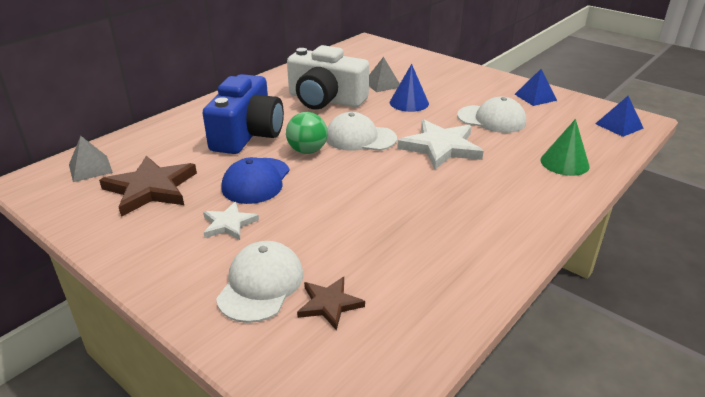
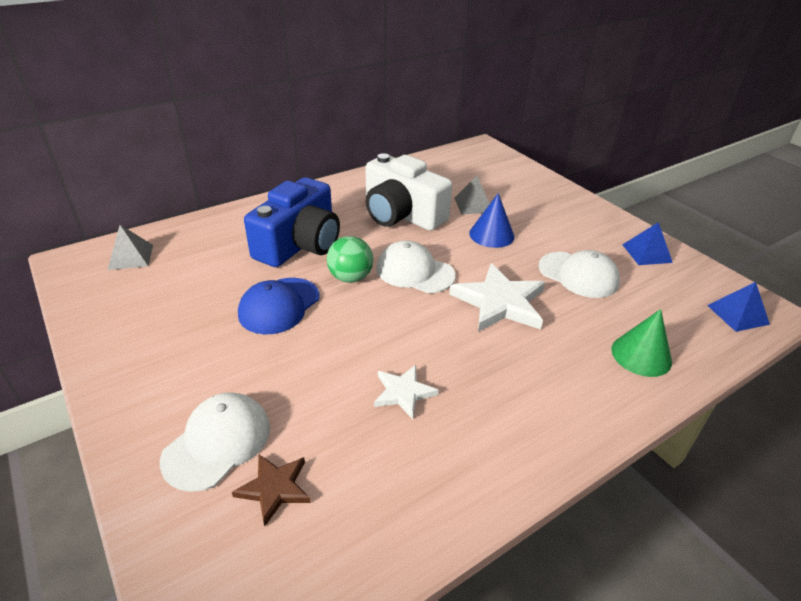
camera: 15 degrees right, 5 degrees up
brown star [99,156,197,217] -> none
white star [203,202,259,240] -> white star moved to [374,365,439,419]

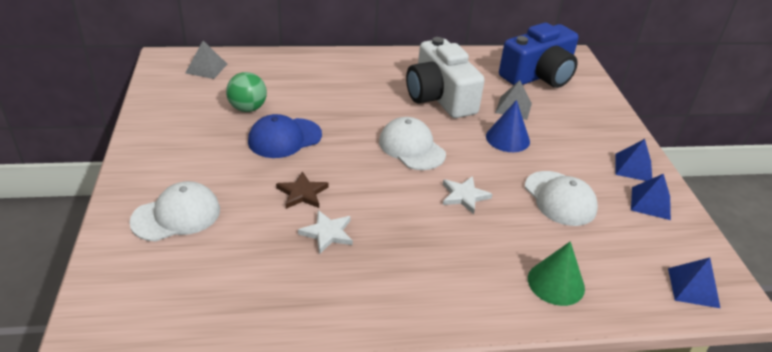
camera: 25 degrees right, 0 degrees up
brown star [232,455,311,526] -> brown star moved to [276,171,329,209]
blue camera [244,177,340,267] -> blue camera moved to [499,23,579,88]
green ball [327,236,373,283] -> green ball moved to [226,72,267,112]
white star [449,263,545,332] -> white star [443,176,492,214], size x0.56
none -> blue pyramid [615,139,652,181]

